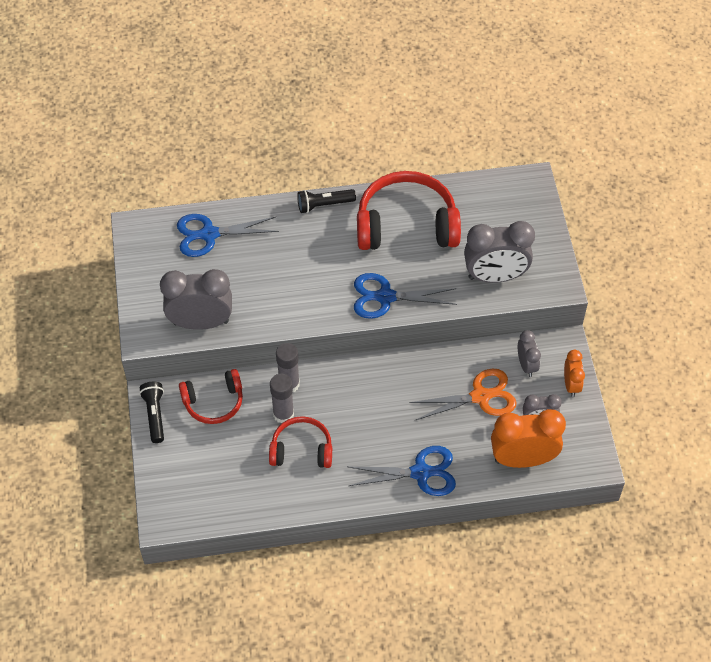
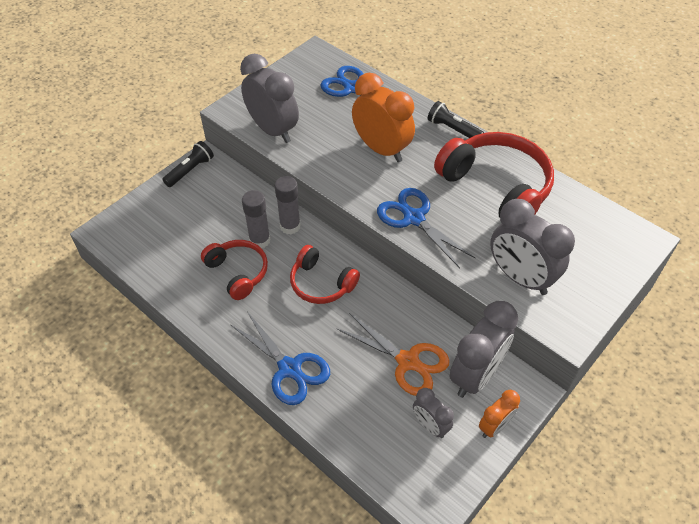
camera: 50 degrees right, 5 degrees down
red headphones [179,369,243,424] -> red headphones moved to [290,245,360,304]
orange clock [491,409,566,468] -> orange clock moved to [352,73,415,162]
grey clock [518,330,541,377] -> grey clock [449,301,518,398], size x1.87

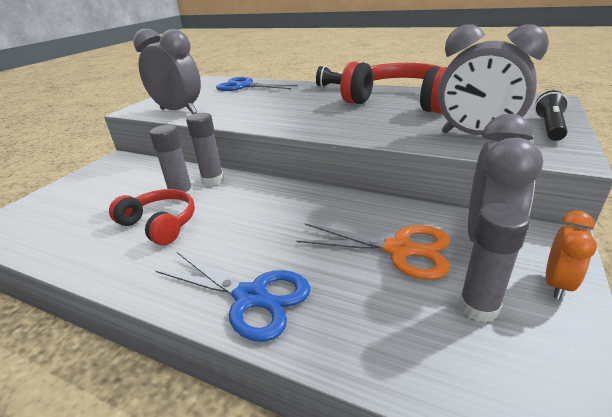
camera: 15 degrees left, 20 degrees down
black flashlight [162,141,214,187] -> black flashlight moved to [534,90,569,141]
red headphones [290,245,360,304] -> none
orange clock [352,73,415,162] -> none
blue scissors [377,188,475,268] -> none
grey clock [413,388,454,438] -> grey glue stick [459,203,530,323]

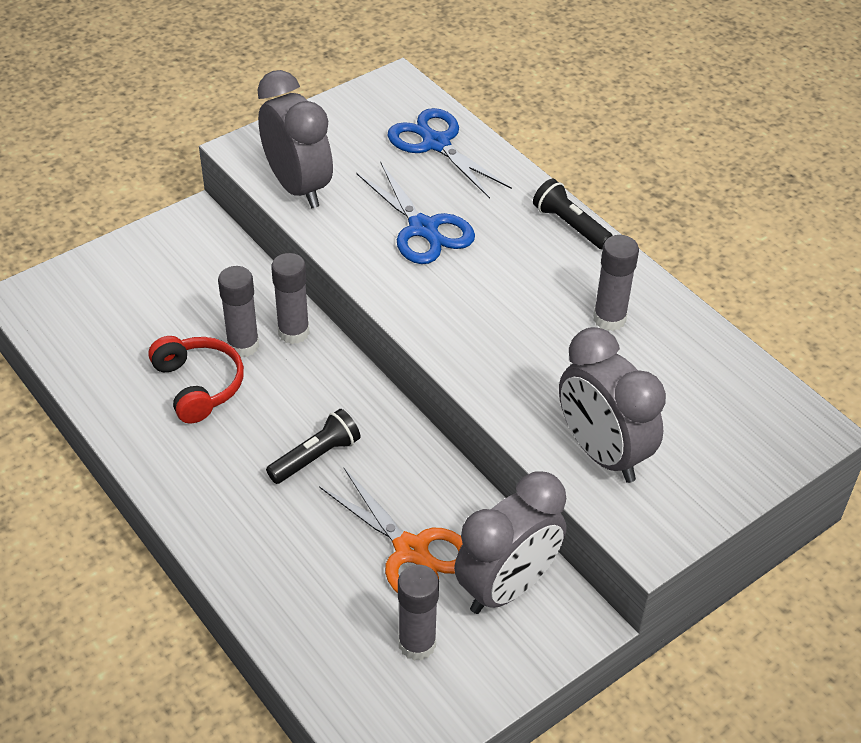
camera: 25 degrees right, 15 degrees up
blue scissors [156,252,310,342] -> blue scissors moved to [356,163,475,264]
red headphones [340,62,447,113] -> grey glue stick [593,235,639,331]
black flashlight [534,90,569,141] -> black flashlight moved to [266,409,360,484]
orange clock [546,211,597,300] -> none

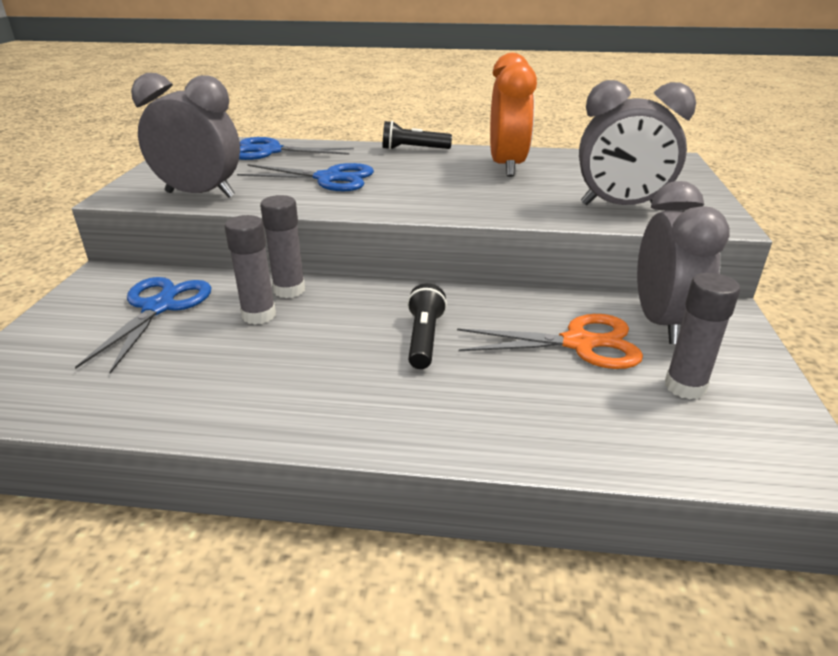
camera: 45 degrees left, 15 degrees down
red headphones [148,336,244,424] -> none
grey glue stick [593,235,639,331] -> orange clock [490,53,537,177]
none -> blue scissors [75,277,212,374]

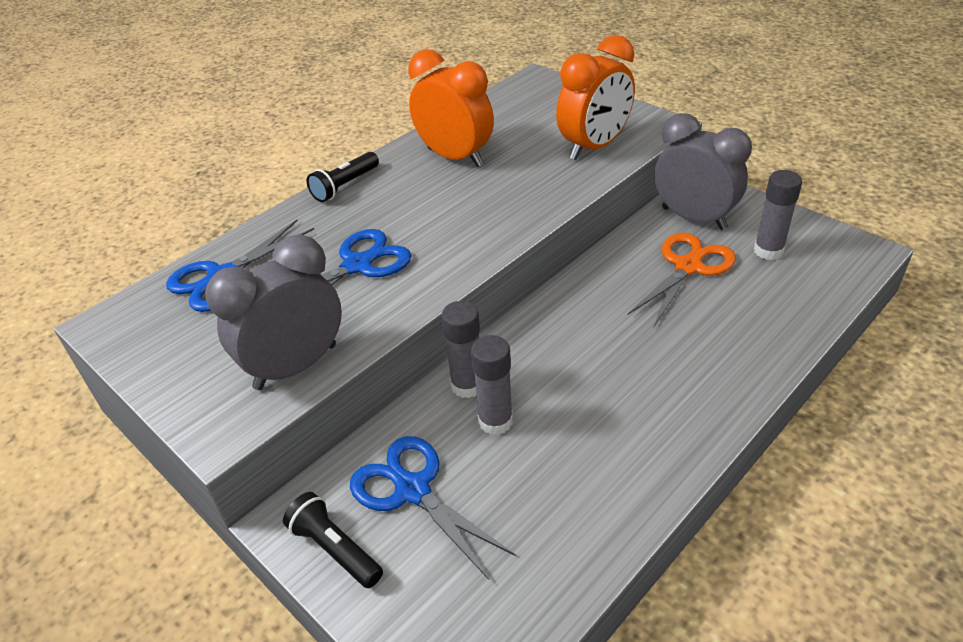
camera: 50 degrees left, 10 degrees up
black flashlight [407,283,447,369] -> black flashlight moved to [283,492,383,588]
grey clock [579,80,696,205] -> orange clock [556,35,635,160]

